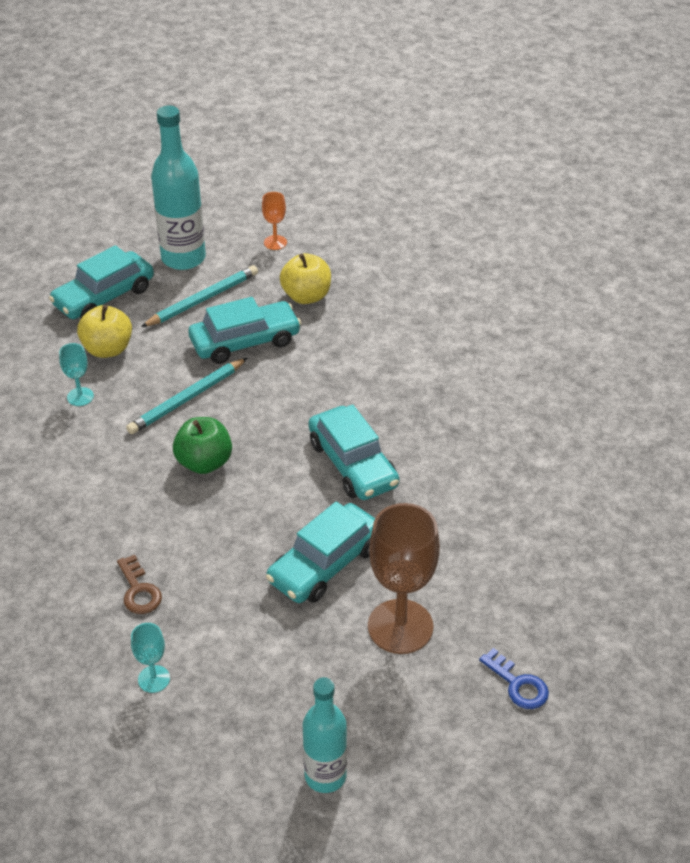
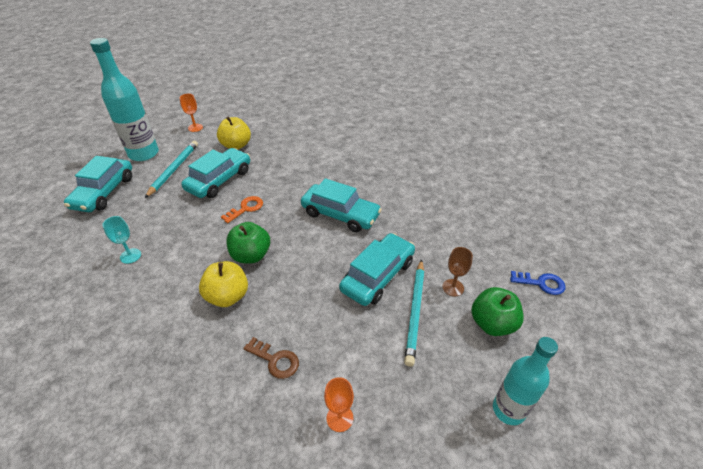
camera: 35 degrees left, 0 degrees up
yellow apple [77,305,132,358] -> yellow apple moved to [199,261,248,307]
turquoise pencil [126,358,247,434] -> turquoise pencil moved to [404,259,424,367]
turquoise goblet [131,623,170,693] -> orange goblet [324,377,354,432]
turquoise car [266,501,375,603] -> turquoise car turned 150 degrees counterclockwise [339,233,415,306]
brown goblet [368,503,440,654] -> brown goblet [442,247,473,296], size x0.47
none -> orange key [221,196,263,223]
none -> green apple [471,287,524,336]

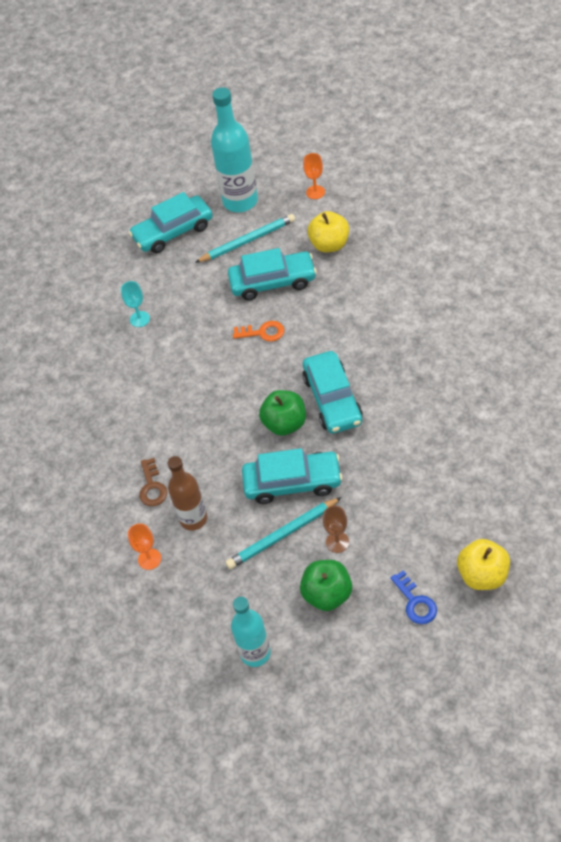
camera: 55 degrees right, 10 degrees up
yellow apple [199,261,248,307] -> yellow apple moved to [457,539,510,590]
green apple [226,222,270,263] -> green apple moved to [259,390,306,436]
none -> brown bottle [168,456,207,531]

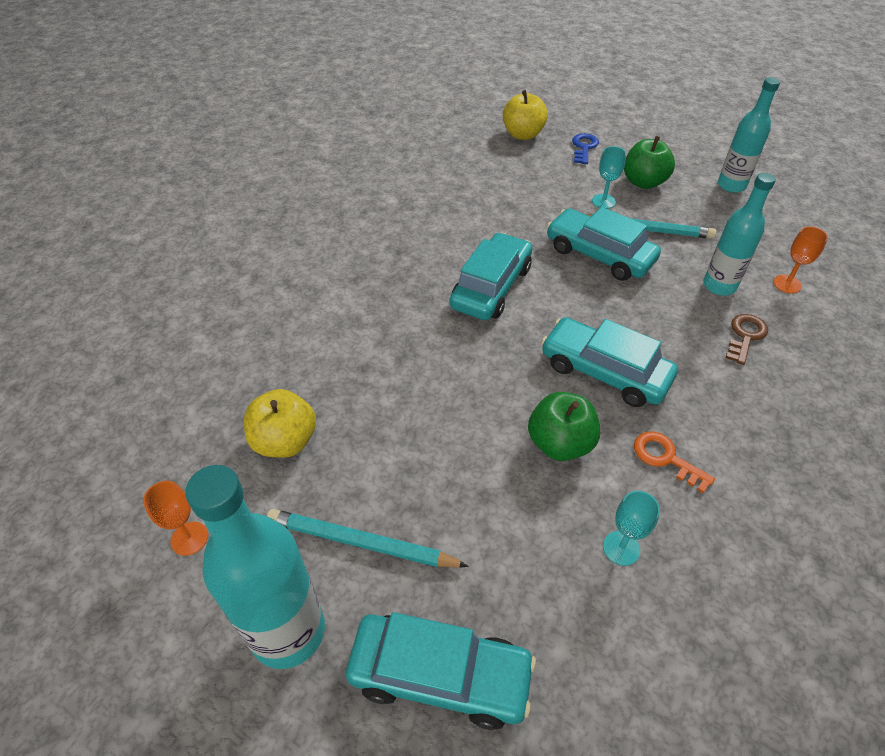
camera: 145 degrees left, 5 degrees down
brown bottle [168,456,207,531] -> turquoise bottle [703,173,776,296]
turquoise car [228,248,317,300] -> turquoise car moved to [541,317,678,407]
orange key [233,321,284,342] -> orange key moved to [634,432,715,493]
green apple [259,390,306,436] -> green apple moved to [528,392,600,461]
brown goblet [323,506,349,553] -> turquoise goblet [592,146,626,209]

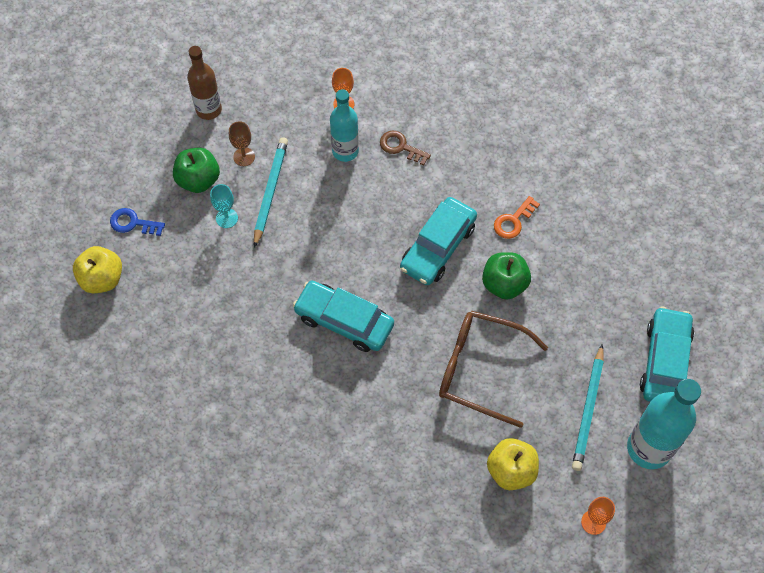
camera: 90 degrees left, 15 degrees up
turquoise car [547,207,661,281] -> none
turquoise goblet [603,491,660,566] -> none
turquoise bottle [718,77,780,193] -> brown bottle [187,46,222,120]
none -> brown goblet [229,121,255,166]
none -> brown glasses [439,311,548,428]

